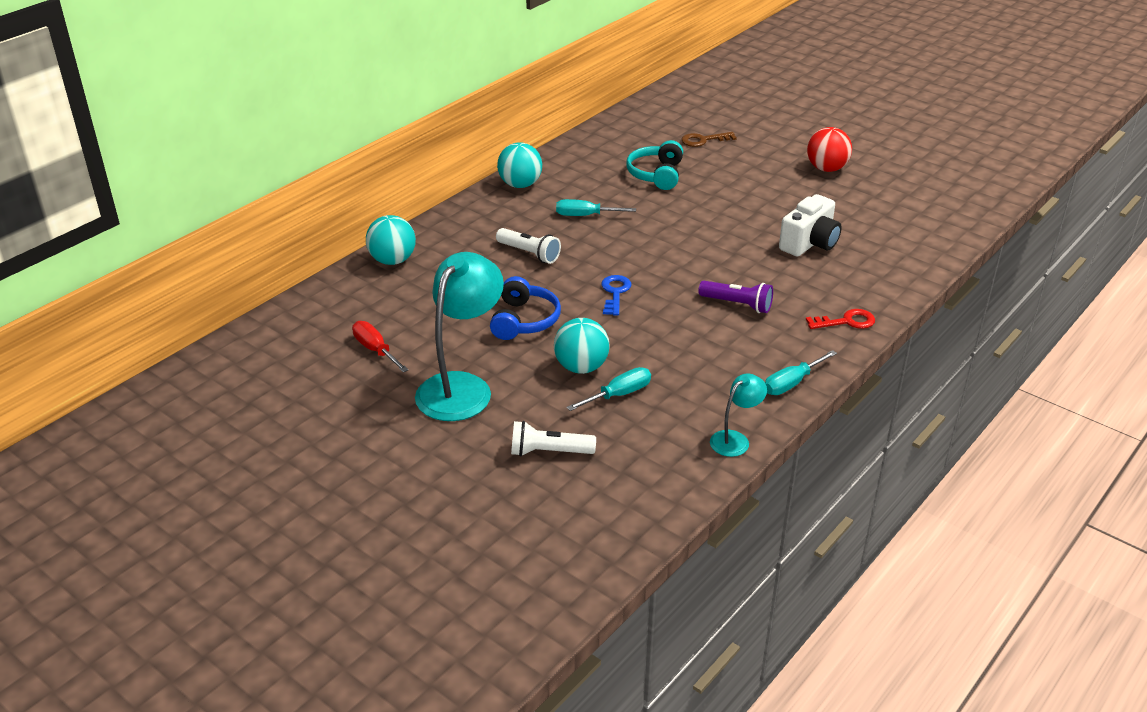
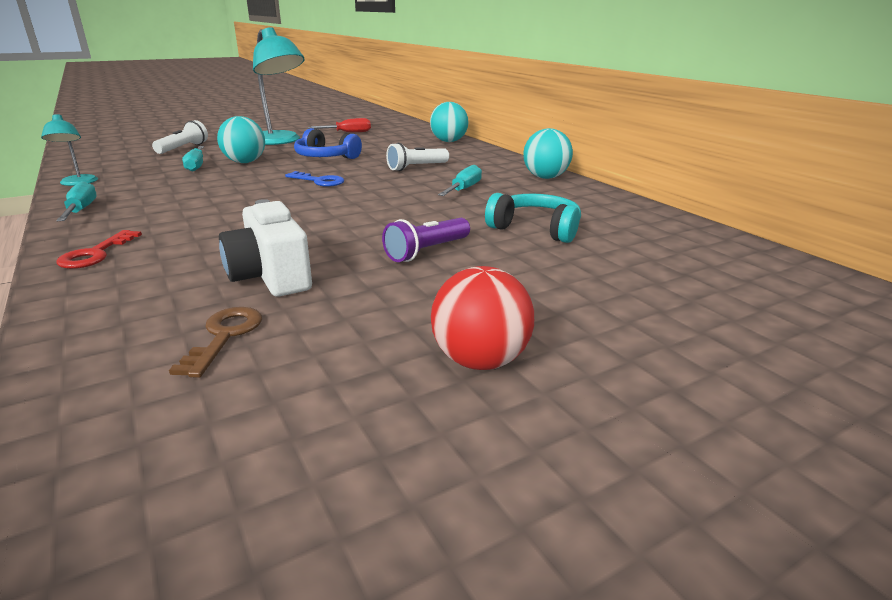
camera: 110 degrees right, 10 degrees down
brown key [681,132,737,147] -> brown key moved to [169,307,262,378]
purple flashlight [698,281,773,313] -> purple flashlight moved to [382,218,470,262]

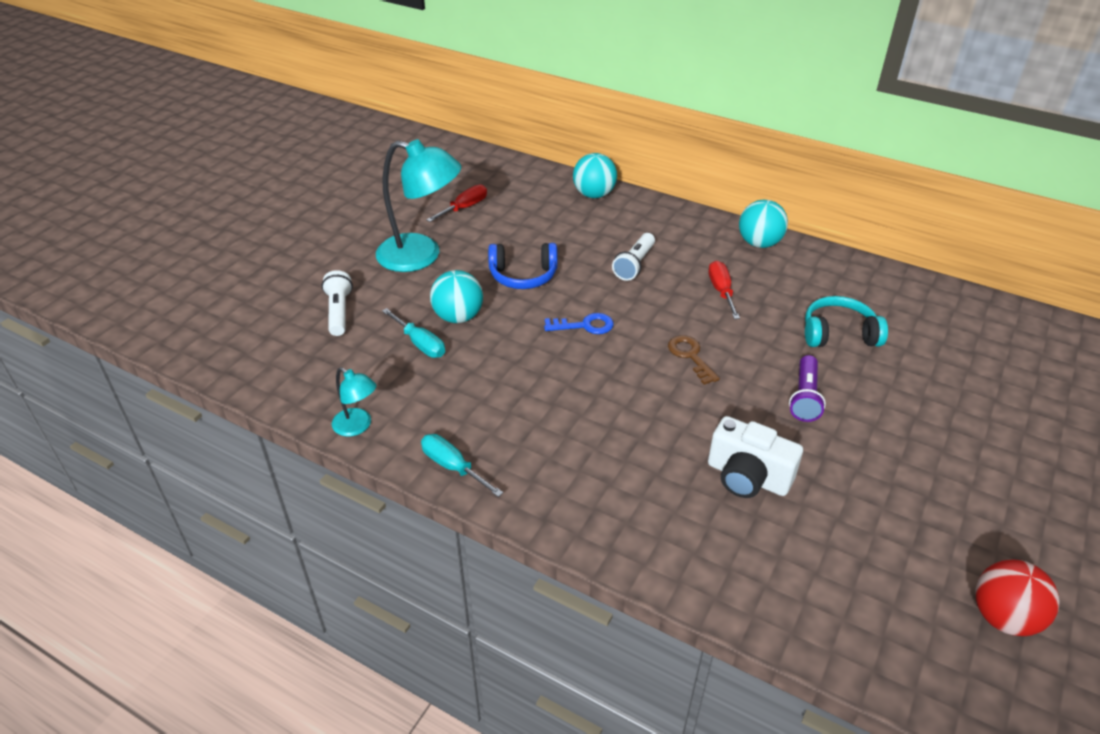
camera: 30 degrees left, 15 degrees up
red key [56,230,142,269] -> none
brown key [169,307,262,378] -> brown key moved to [668,335,720,385]
red ball [431,266,534,370] -> red ball moved to [975,560,1059,636]
turquoise screwdriver [438,165,482,196] -> red screwdriver [708,261,740,319]

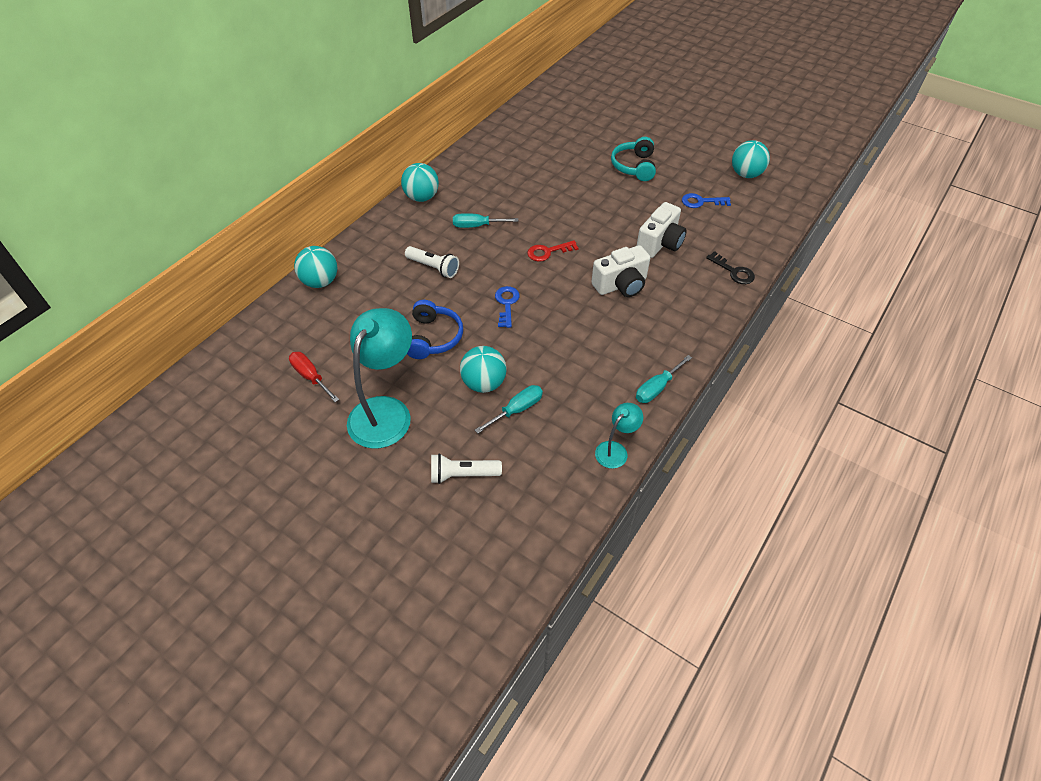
camera: 85 degrees left, 10 degrees up
brown key [668,335,720,385] -> red key [527,240,579,262]
red screwdriver [708,261,740,319] -> turquoise screwdriver [453,213,518,228]
purple flashlight [789,355,826,422] -> none
turquoise headphones [805,296,888,347] -> turquoise headphones moved to [611,137,656,181]
red ball [975,560,1059,636] -> turquoise ball [732,140,770,178]
none -> white camera [592,245,650,297]
none -> blue key [682,193,731,208]
none -> black key [706,251,755,284]

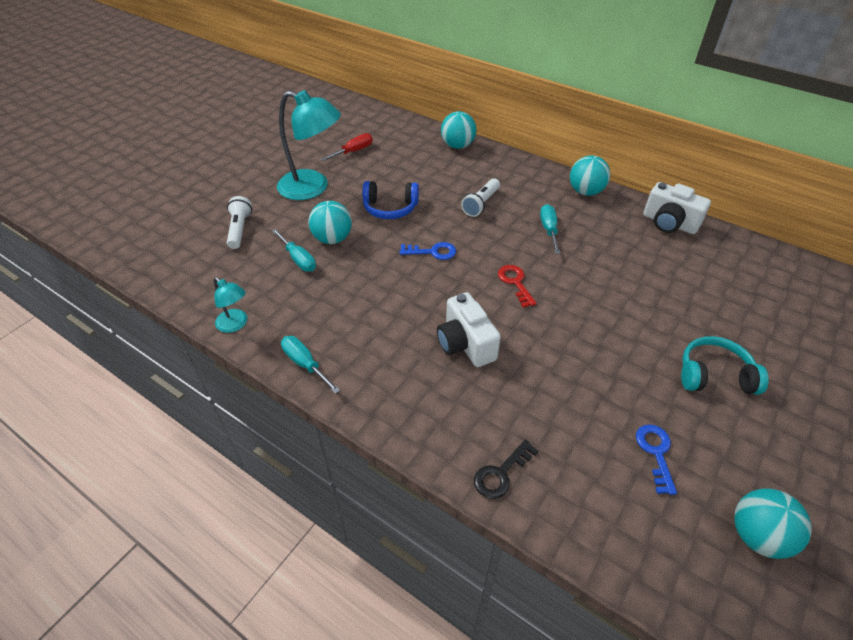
camera: 90 degrees right, 5 degrees down
white camera [637,202,687,258] -> white camera moved to [643,182,711,234]

